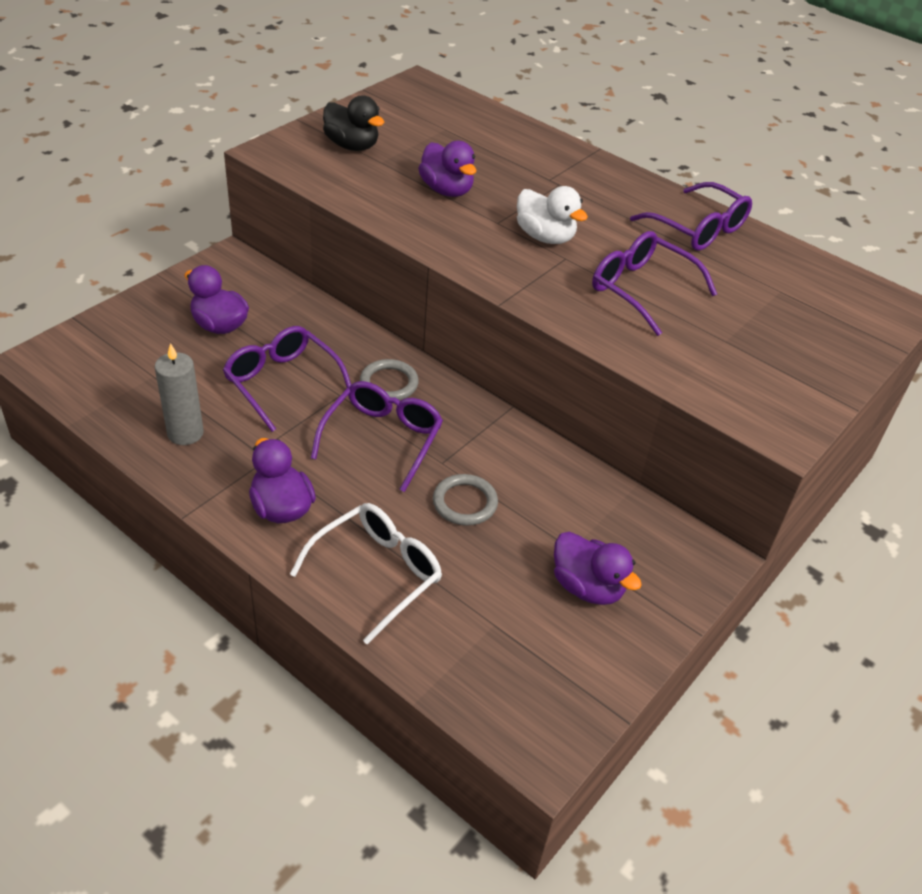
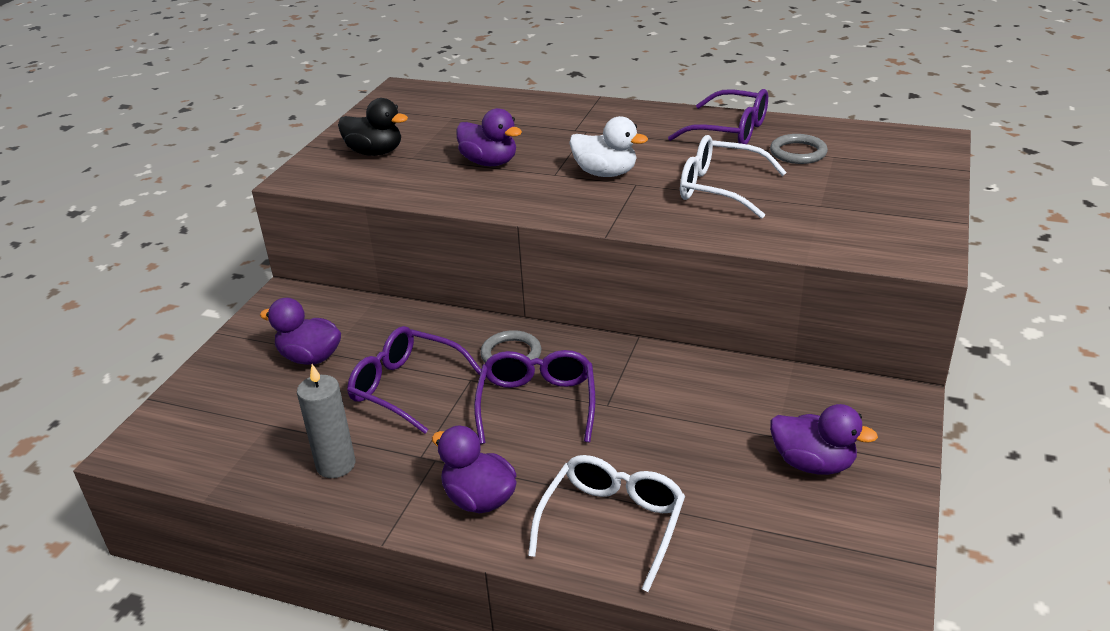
camera: 15 degrees left, 10 degrees down
grey ring [433,474,498,526] -> grey ring moved to [770,134,828,164]
purple glasses [592,231,717,336] -> white glasses [680,135,787,219]

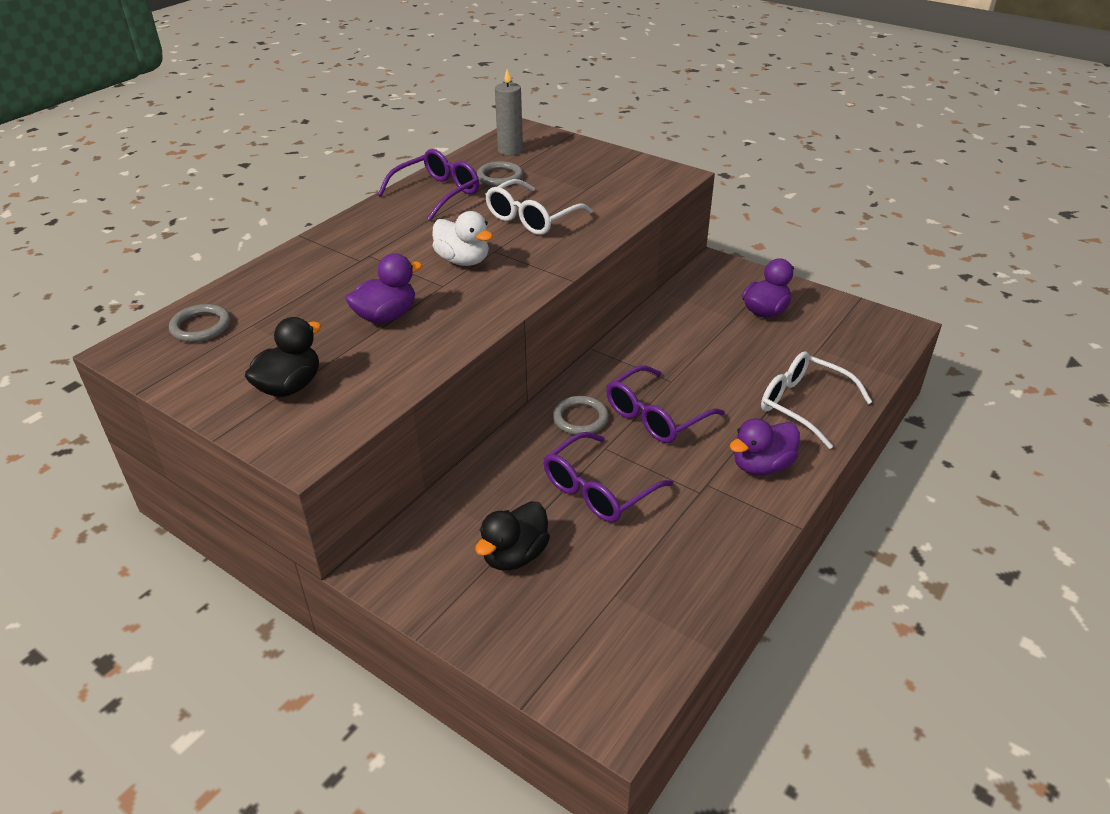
camera: 75 degrees left, 5 degrees up
purple duck [260,298,341,365] -> black duck [475,501,550,570]
grey candle [297,364,355,478] -> grey candle moved to [495,69,523,155]
purple glasses [474,350,595,444] -> purple glasses turned 60 degrees counterclockwise [606,365,725,443]
white duck [569,116,648,177] -> white duck turned 90 degrees clockwise [432,211,493,266]
none -> grey ring [169,304,231,342]

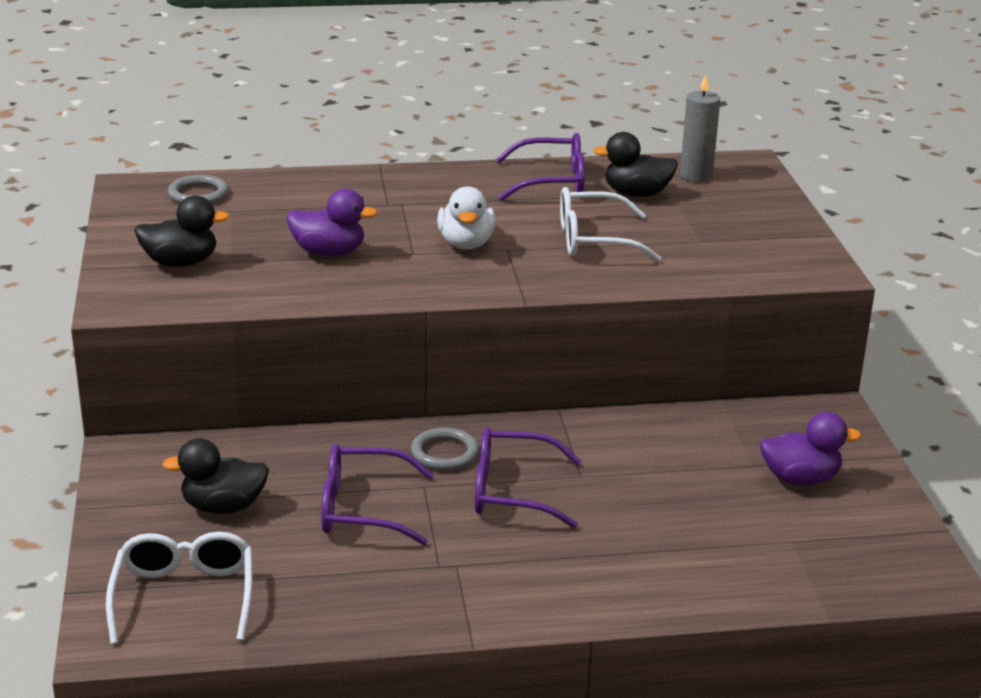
camera: 45 degrees right, 10 degrees down
grey ring [477,161,523,187] -> black duck [593,132,678,197]
purple duck [730,418,800,475] -> none
white glasses [761,351,872,449] -> white glasses moved to [106,532,252,644]

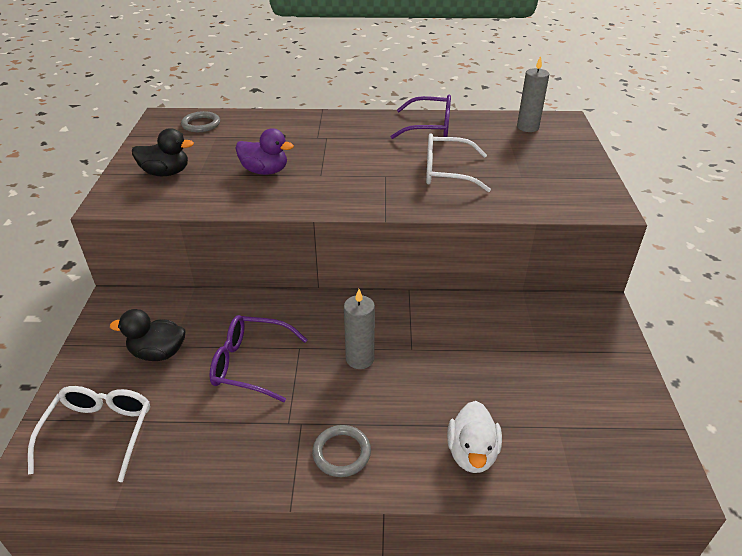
camera: 10 degrees right, 10 degrees up
grey ring [411,428,479,471] -> grey ring moved to [312,425,371,477]
white duck [437,186,495,250] -> white duck moved to [447,401,502,473]
purple glasses [475,427,581,528] -> grey candle [344,289,375,369]
black duck [593,132,678,197] -> none
purple duck [760,412,861,485] -> none

